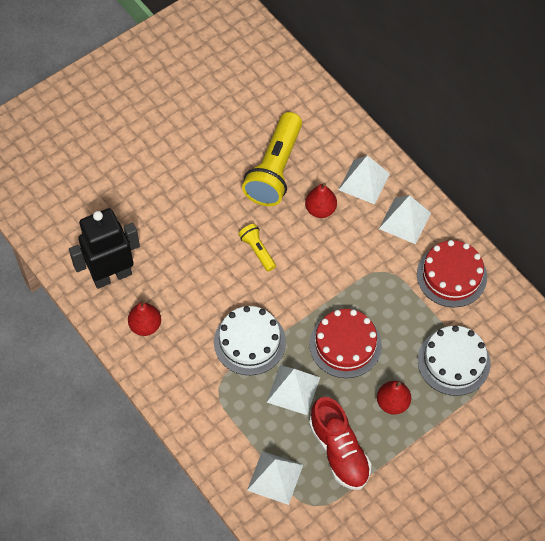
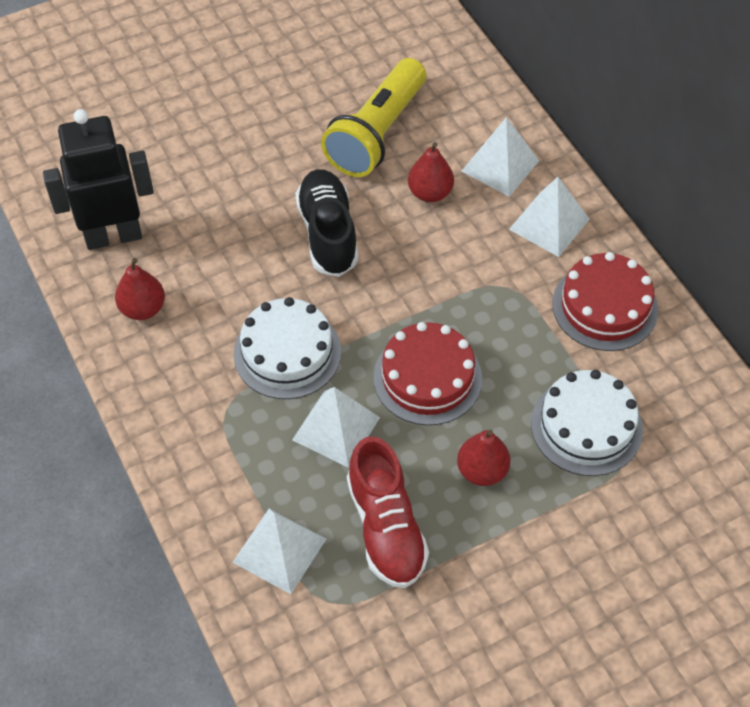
camera: 10 degrees right, 5 degrees down
yellow flashlight [239,224,276,272] -> black shoe [295,169,358,277]

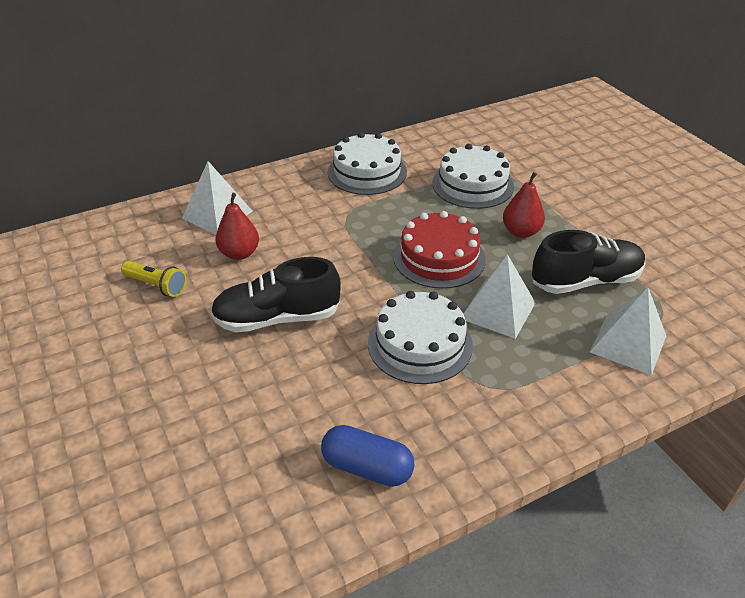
camera: 90 degrees left, 15 degrees down
black robot [43,109,154,250] -> none
red pear [115,258,165,320] -> blue capsule [321,425,415,487]
yellow flashlight [321,58,426,177] -> yellow flashlight [121,261,186,297], size x0.48
red shoe [347,436,429,588] -> black shoe [532,230,646,294]
white pyramid [509,177,589,257] -> none
red cake [553,252,658,351] -> white cake [328,132,407,195]

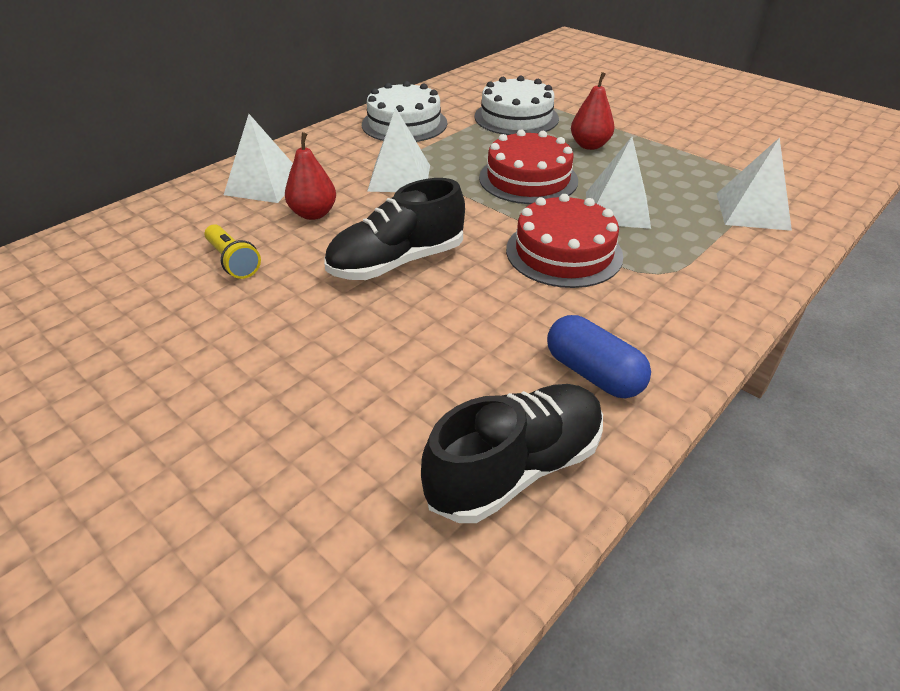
camera: 20 degrees left, 0 degrees up
yellow flashlight [121,261,186,297] -> yellow flashlight turned 45 degrees clockwise [205,224,261,279]
blue capsule [321,425,415,487] -> blue capsule turned 45 degrees clockwise [547,315,651,398]
white cake [368,291,473,384] -> red cake [506,194,623,288]
black shoe [532,230,646,294] -> black shoe moved to [421,384,603,523]
none -> white pyramid [367,107,430,192]

